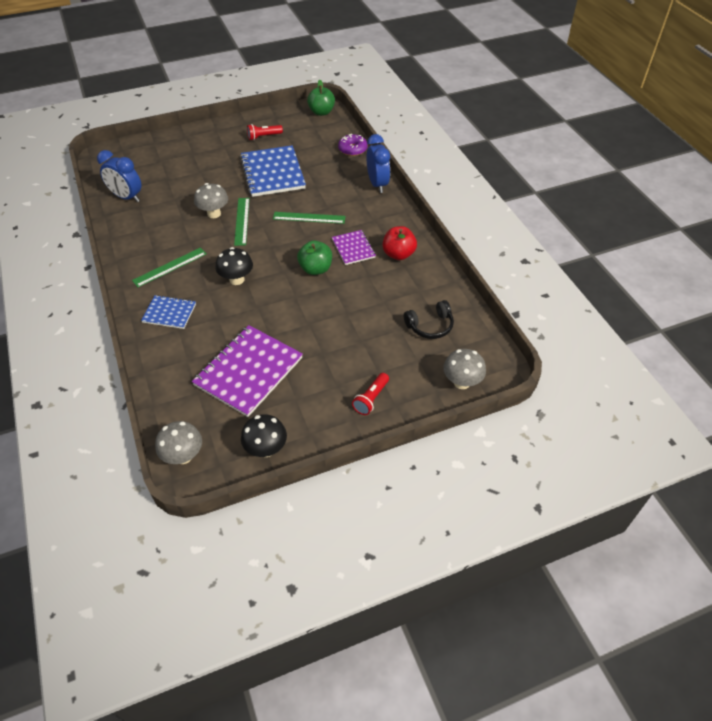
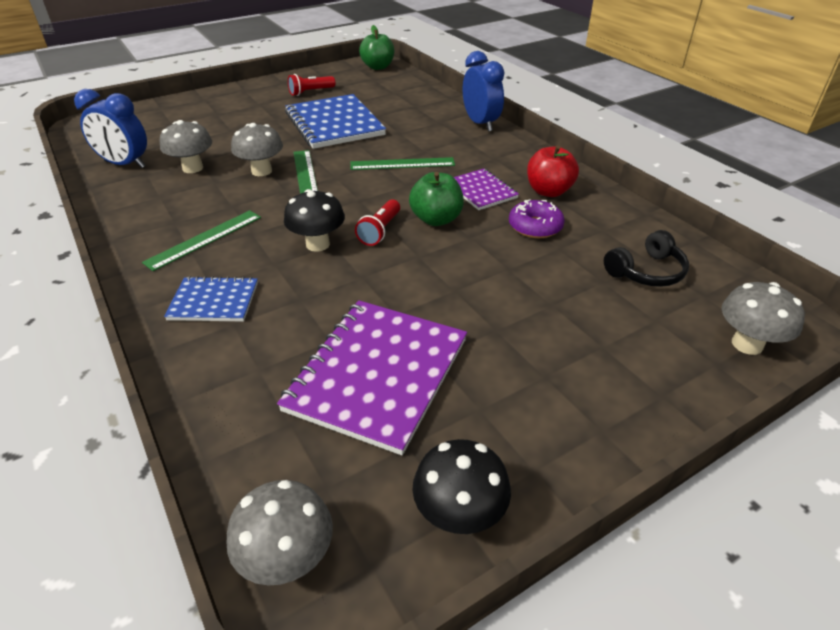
camera: 10 degrees left, 10 degrees down
purple donut [338,134,367,156] -> purple donut moved to [509,199,565,238]
red flashlight [352,373,389,415] -> red flashlight moved to [355,199,400,246]
none -> grey mushroom [160,120,212,173]

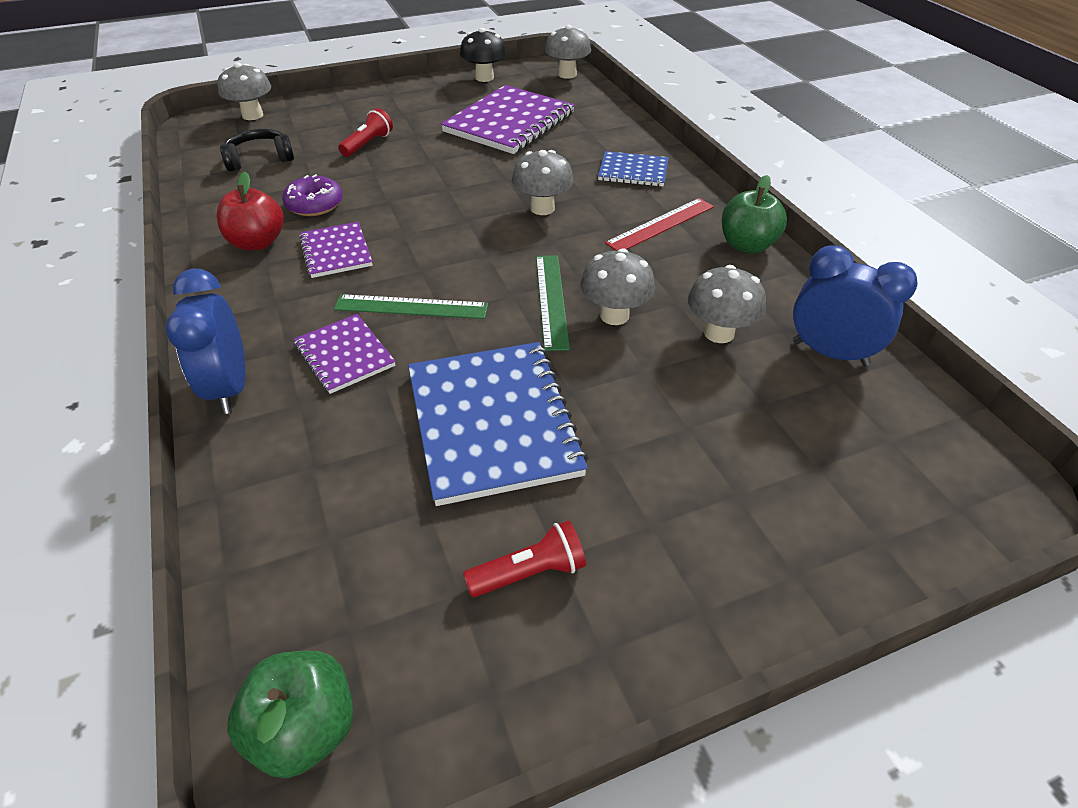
camera: 170 degrees left, 5 degrees up
green ruler [142,210,261,271] -> red ruler [605,198,714,251]
black mushroom [284,189,345,252] -> grey mushroom [512,150,574,215]
red flashlight [355,199,400,246] -> red flashlight moved to [338,108,393,157]
green apple [409,172,464,226] -> green apple moved to [722,175,787,254]
none -> purple notebook [293,314,396,394]

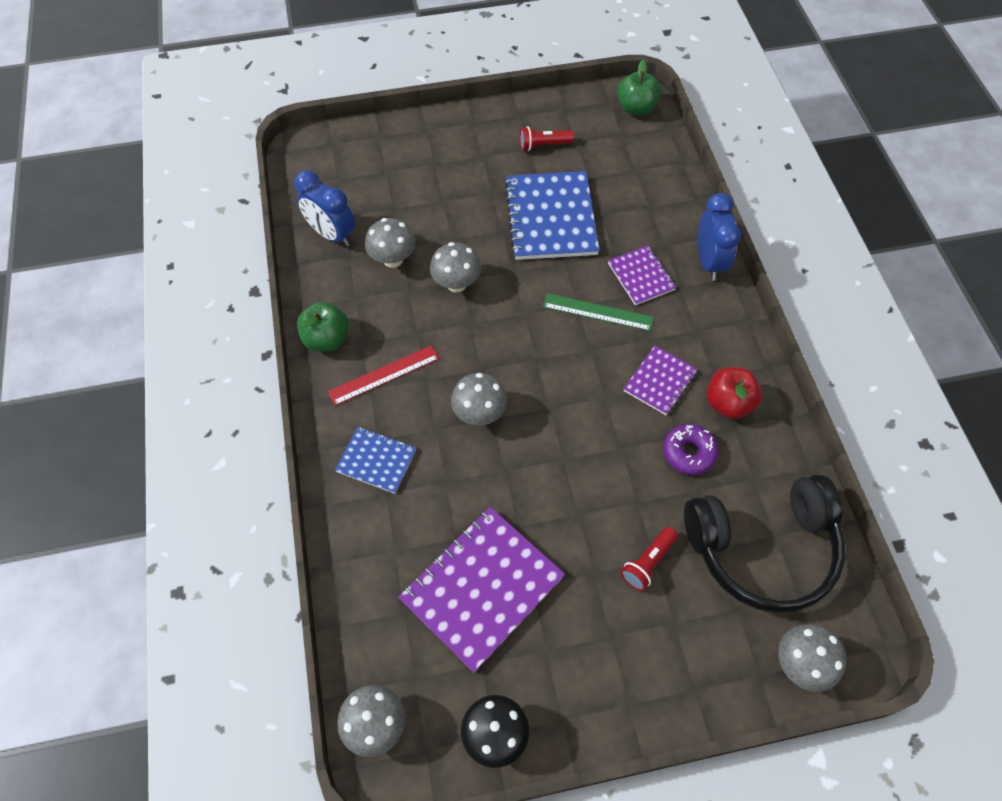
camera: 170 degrees left, 15 degrees up
black headphones [220,129,294,172] -> black headphones [684,474,845,613], size x2.05
purple notebook [299,222,373,278] -> purple notebook turned 45 degrees clockwise [624,346,698,415]
green ruler [536,255,570,351] -> none

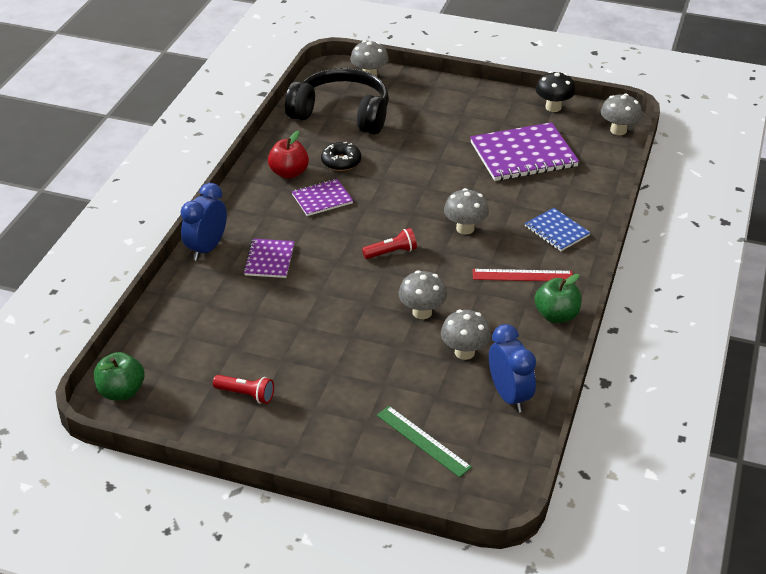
camera: 150 degrees left, 20 degrees down
blue notebook [504,171,600,260] -> none
green ruler [543,293,654,331] -> green ruler moved to [377,406,472,477]
red flashlight [621,527,678,591] -> red flashlight moved to [362,228,417,259]
purple donut [663,424,719,475] -> black donut [321,142,361,171]

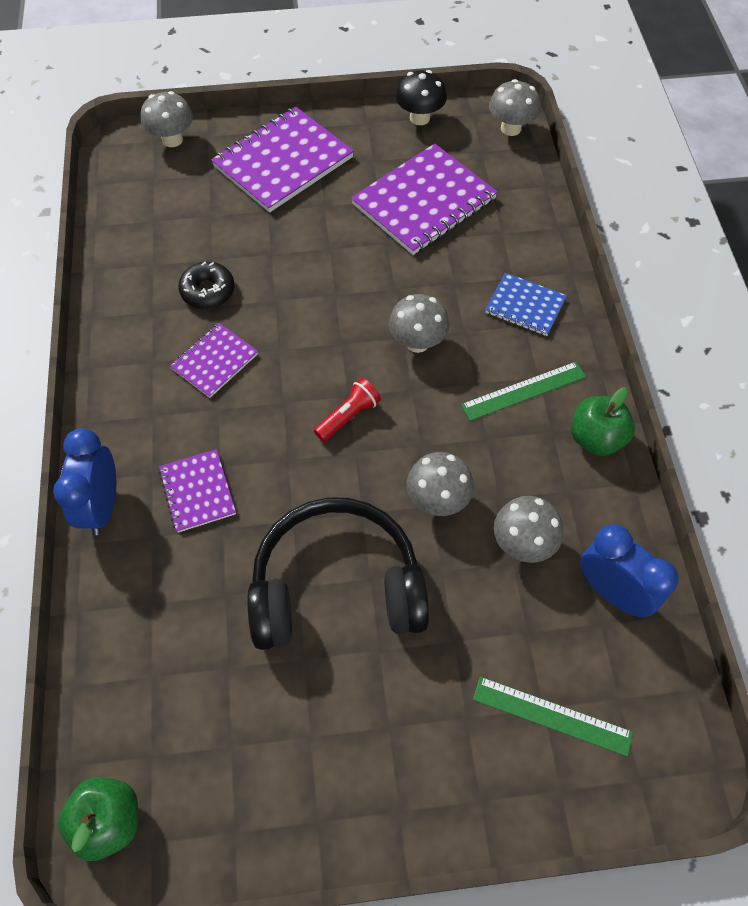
camera: 25 degrees left, 20 degrees up
red flashlight [213,375,274,404] -> none
red apple [268,131,309,179] -> none
black headphones [285,68,389,135] -> black headphones moved to [247,497,429,650]
red ruler [473,269,573,281] -> green ruler [461,362,586,421]
none -> purple notebook [211,107,354,213]

